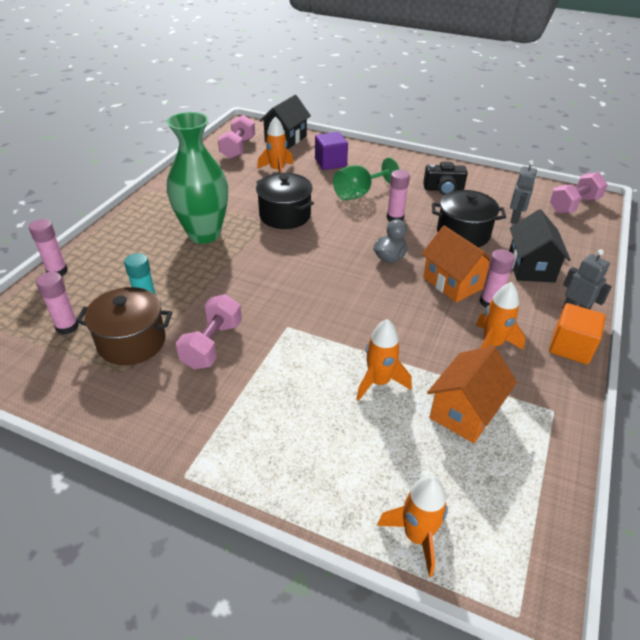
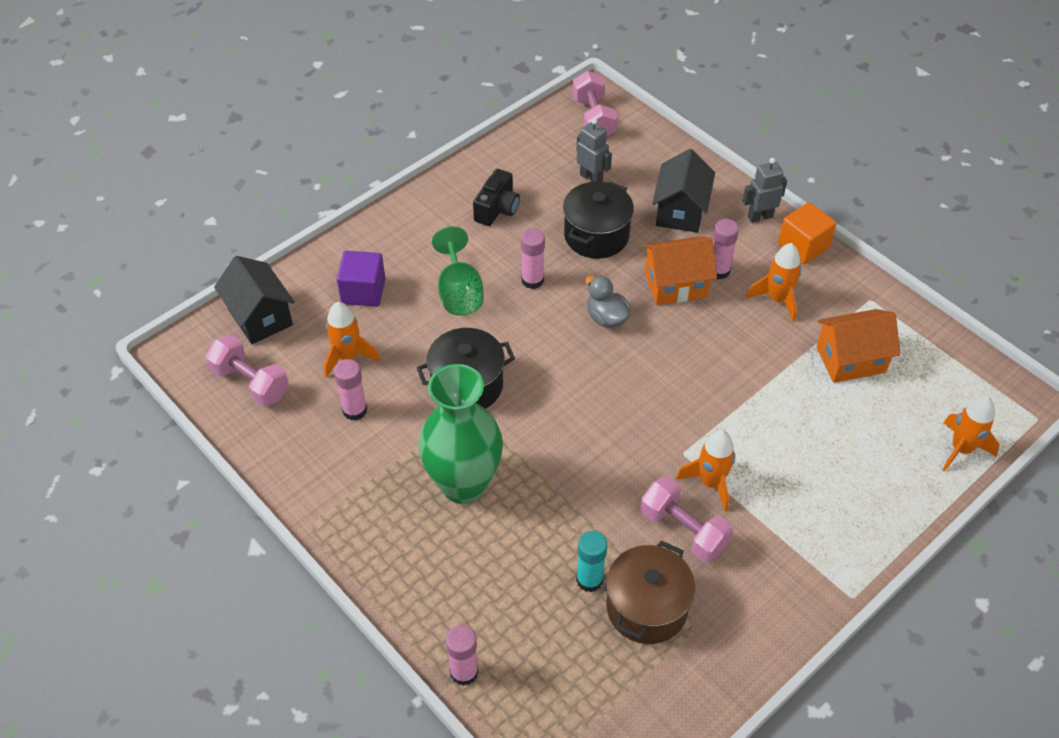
camera: 65 degrees left, 10 degrees up
pink glue stick [36,272,79,334] -> pink glue stick moved to [334,359,367,420]
orange rocket [356,319,412,401] -> orange rocket moved to [676,430,735,512]
orange house [427,346,517,443] -> orange house turned 75 degrees counterclockwise [816,309,901,383]
black house [509,209,571,282] -> black house turned 75 degrees clockwise [652,149,715,233]

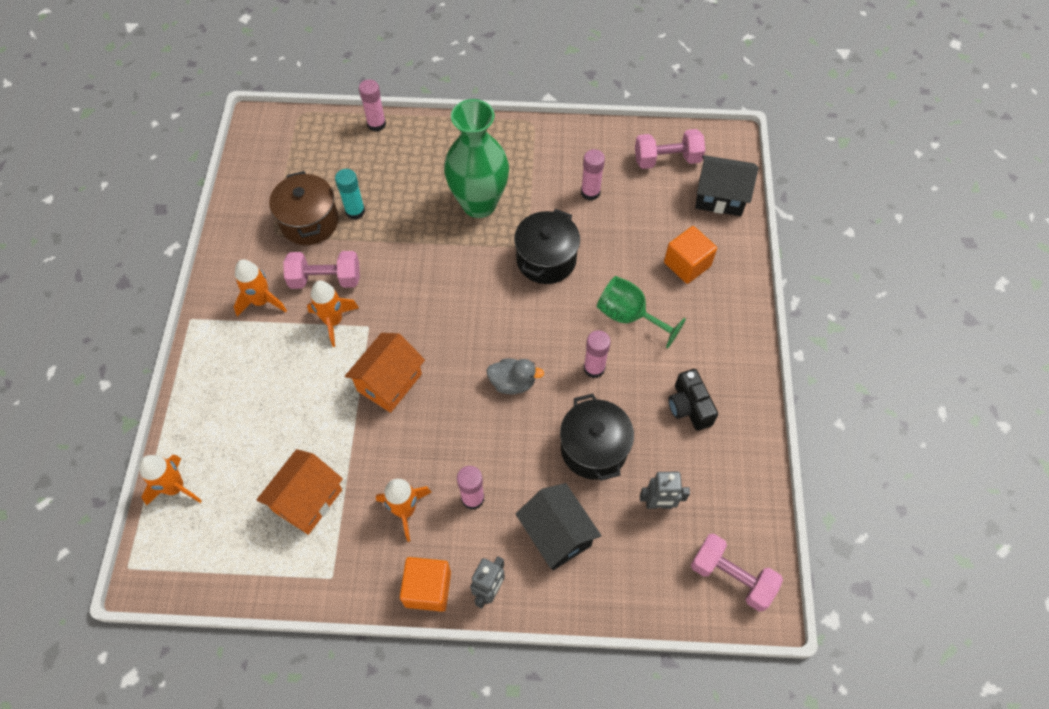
camera: 135 degrees right, 10 degrees up
orange rocket [324,302,380,378] -> orange rocket moved to [234,259,287,317]
purple cube [337,251,385,307] -> orange cube [664,226,717,284]
orange house [643,236,717,305] -> orange house moved to [345,333,425,413]

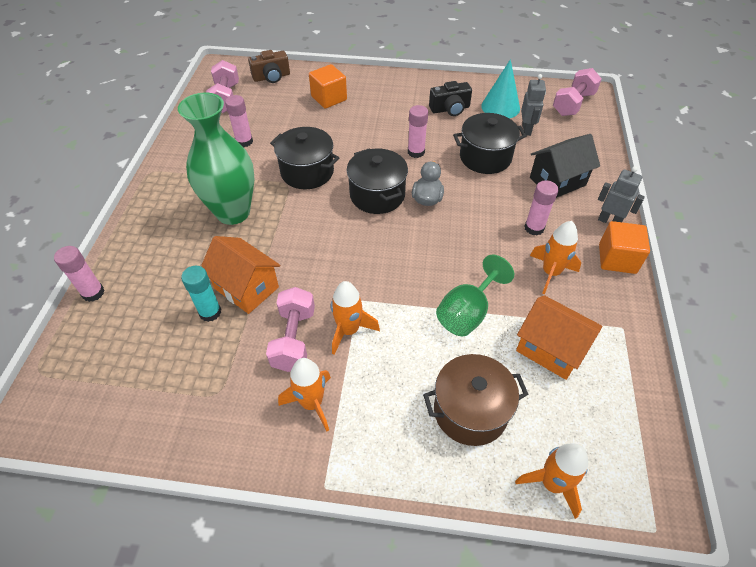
camera: 85 degrees left, 10 degrees down
brown pot [269,171,339,245] -> brown pot moved to [423,354,529,446]
orange house [345,333,425,413] -> orange house moved to [201,236,280,314]
green goblet [597,276,686,349] -> green goblet moved to [436,254,514,336]
black house [695,155,759,216] -> brown camera [248,50,290,83]
none -> black pot [347,148,408,214]
none -> turquoise cone [481,59,520,118]

